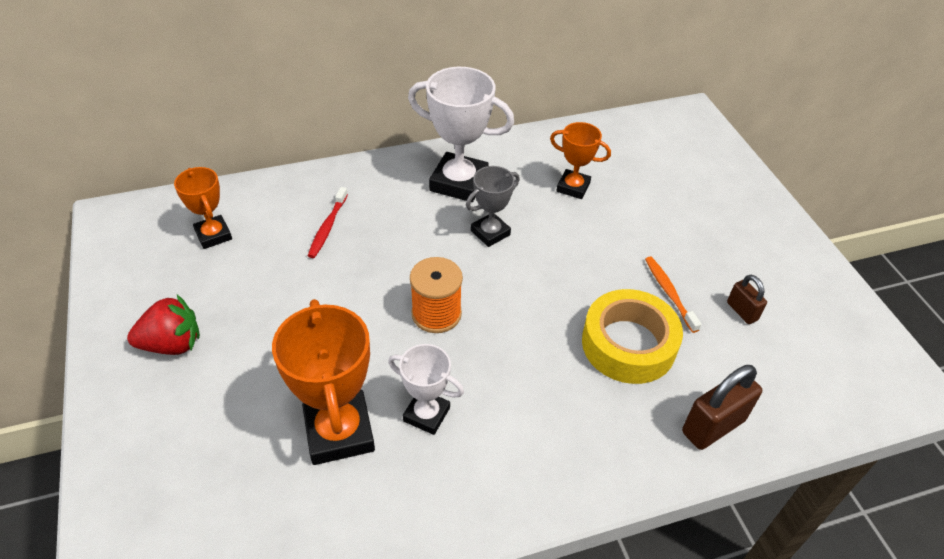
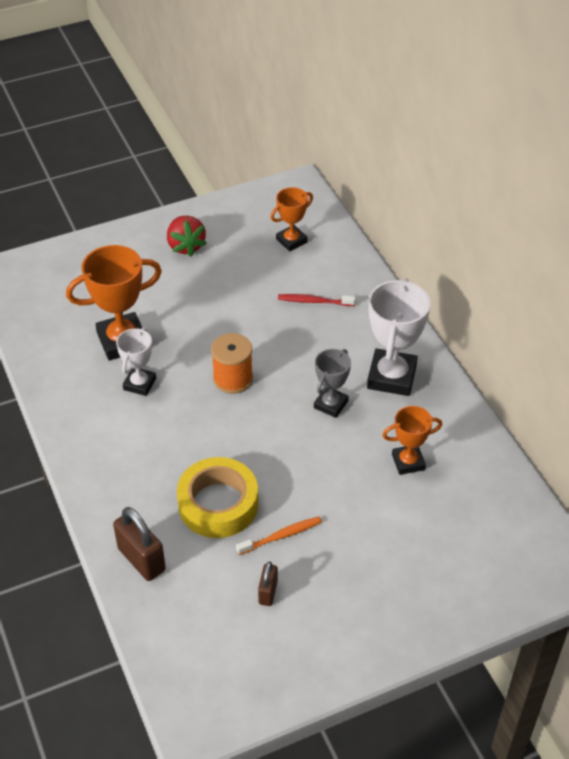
camera: 85 degrees right, 0 degrees up
grey trophy [466,166,520,247] -> grey trophy turned 75 degrees clockwise [314,349,351,418]
orange trophy [550,122,611,199] -> orange trophy turned 60 degrees clockwise [382,406,442,475]
brown padlock [727,275,767,324] -> brown padlock turned 45 degrees counterclockwise [258,562,278,606]

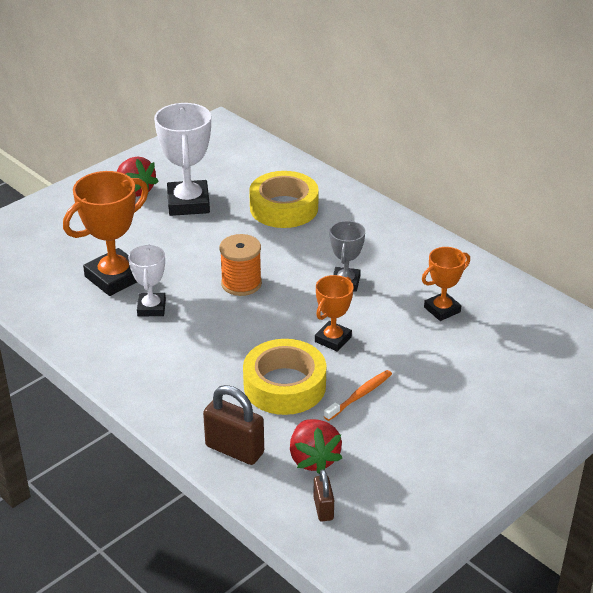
camera: 20 degrees left, 10 degrees down
brown padlock [258,562,278,606] -> brown padlock moved to [313,469,334,521]
orange trophy [270,187,313,251] -> orange trophy moved to [315,275,353,352]
red toothbrush [278,294,356,306] -> yellow tape [249,171,319,228]
white trophy [367,278,431,396] -> white trophy moved to [154,103,211,216]
none -> red strawberry [290,419,342,474]

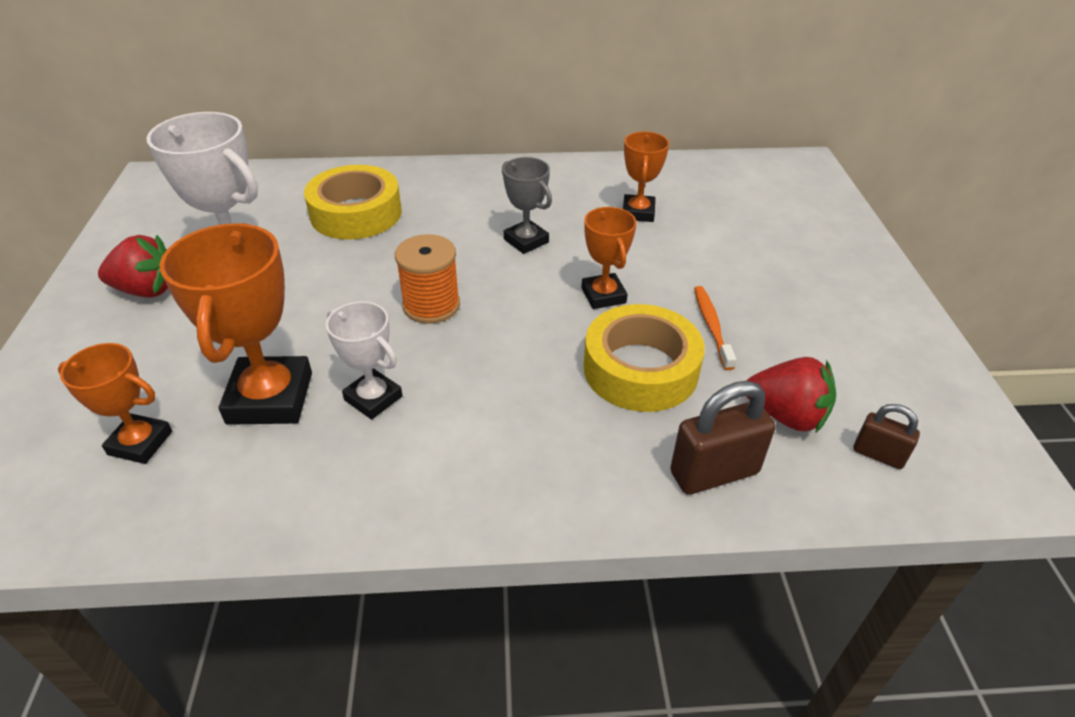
camera: 50 degrees left, 5 degrees up
none -> orange trophy [58,343,172,464]

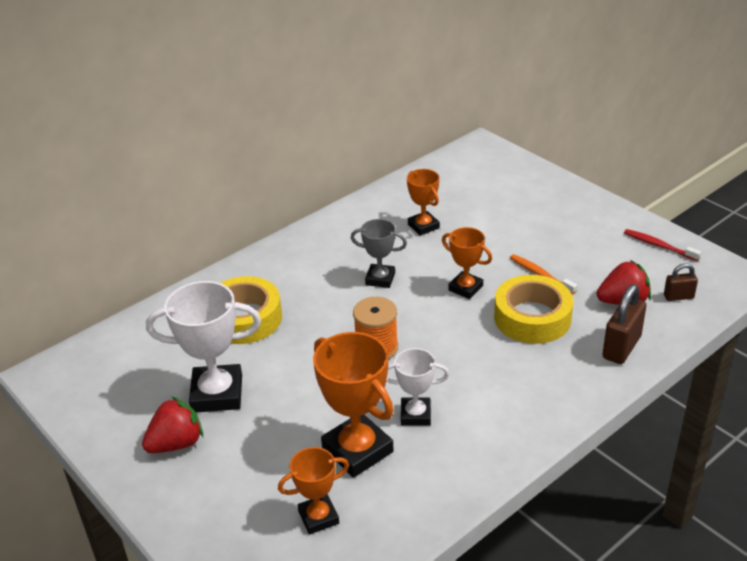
camera: 35 degrees left, 5 degrees down
none -> red toothbrush [624,229,701,261]

